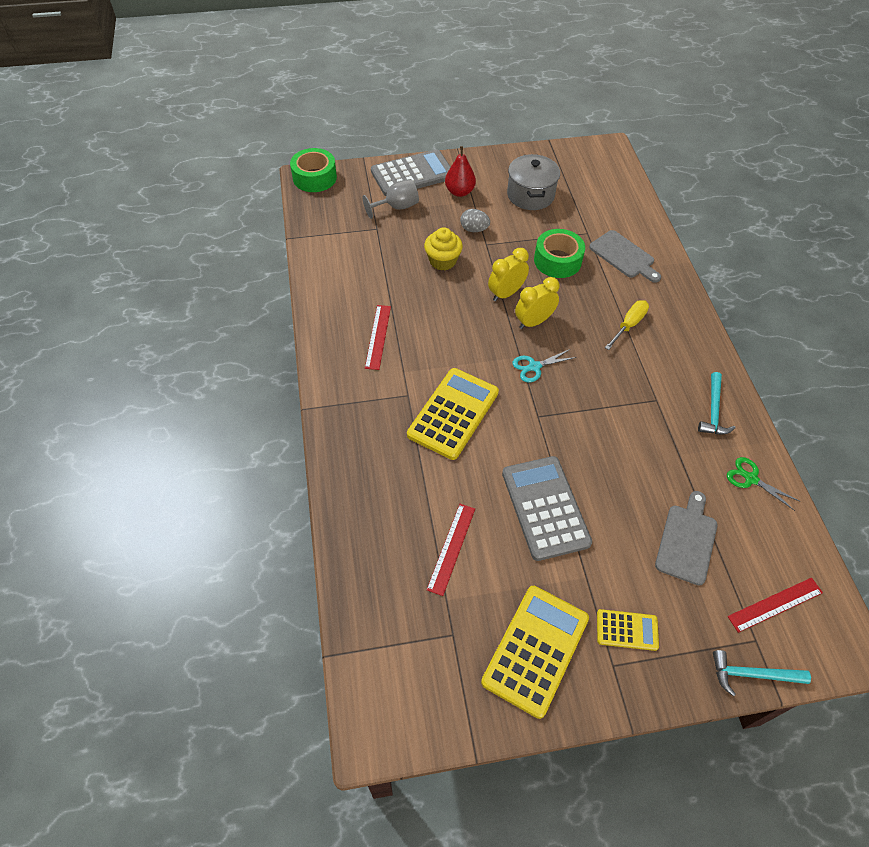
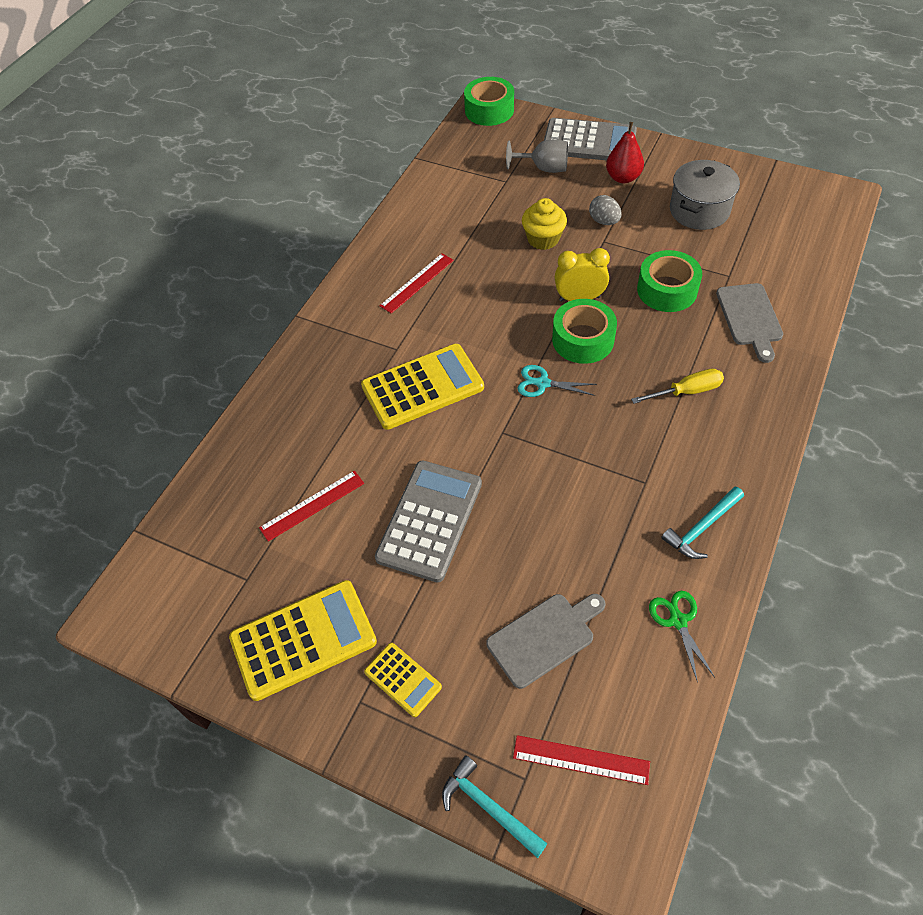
camera: 40 degrees right, 0 degrees up
yellow clock [515,277,560,329] -> green tape [552,299,617,364]

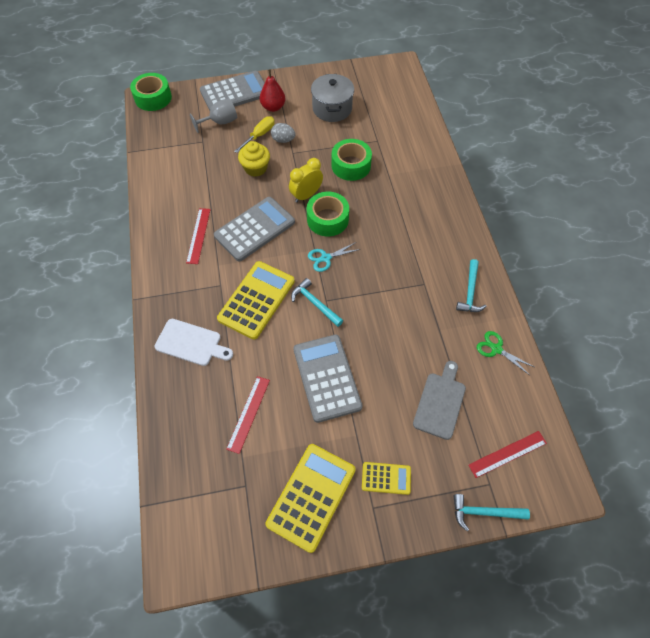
camera: 40 degrees left, 5 degrees up
yellow screwdriver [631,368,724,404] -> yellow screwdriver moved to [234,116,275,153]
grey cutting board [716,283,784,363] -> none
none -> white cutting board [154,319,233,366]
none -> grey calculator [214,197,295,261]
none -> turquoise hammer [291,278,343,327]

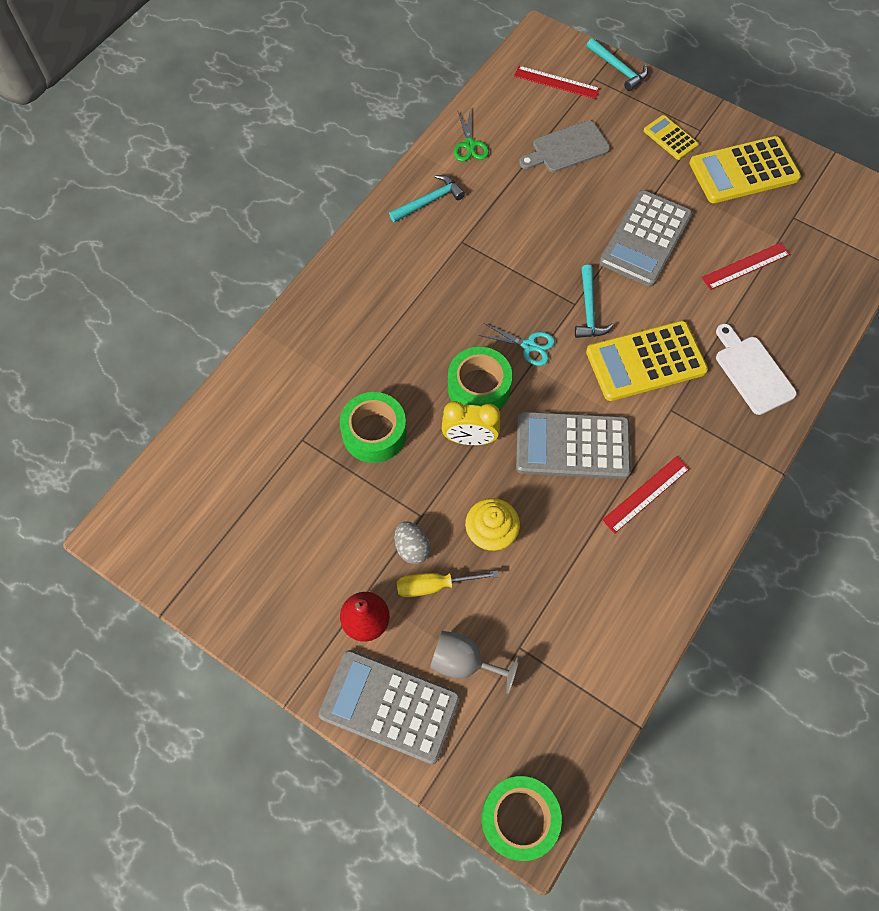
camera: 135 degrees left, 5 degrees up
grey pot [311,74,354,122] -> none

